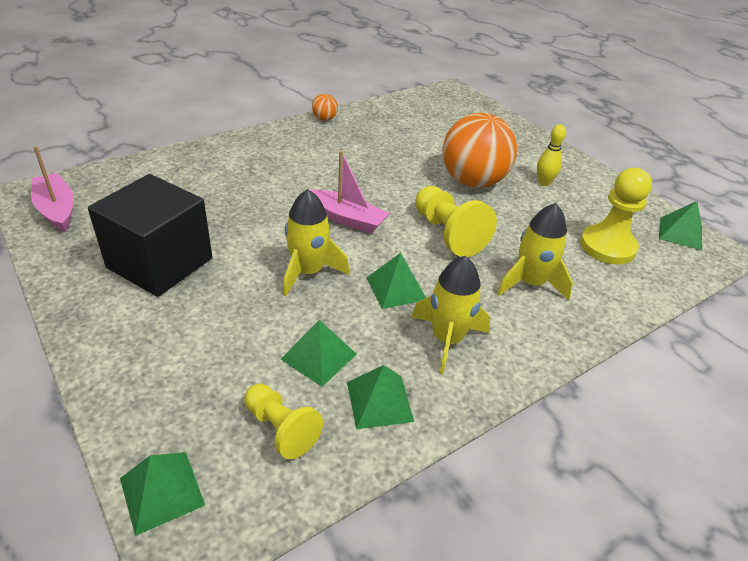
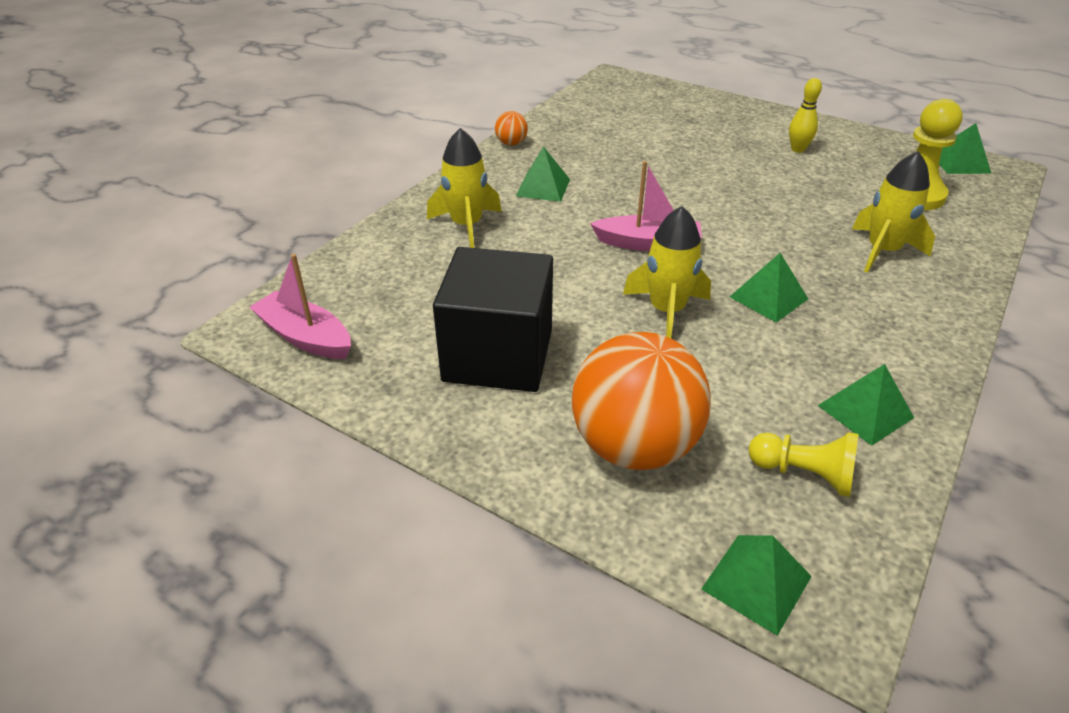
camera: 20 degrees left, 0 degrees up
green pyramid [281,320,356,387] -> green pyramid moved to [516,146,570,202]
yellow rocket [411,256,490,374] -> yellow rocket moved to [427,128,502,248]
yellow pawn [415,186,497,257] -> none
orange ball [442,113,517,188] -> orange ball moved to [572,332,711,470]

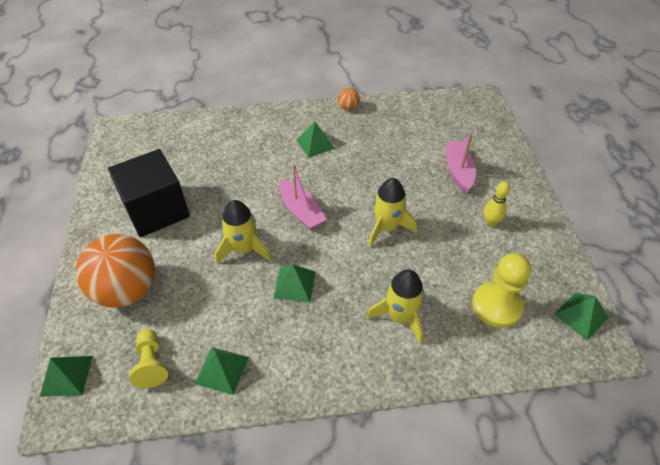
camera: 50 degrees right, 10 degrees up
pink boat [249,254,351,359] -> pink boat moved to [445,134,476,193]
yellow rocket [427,128,502,248] -> yellow rocket moved to [368,178,417,247]

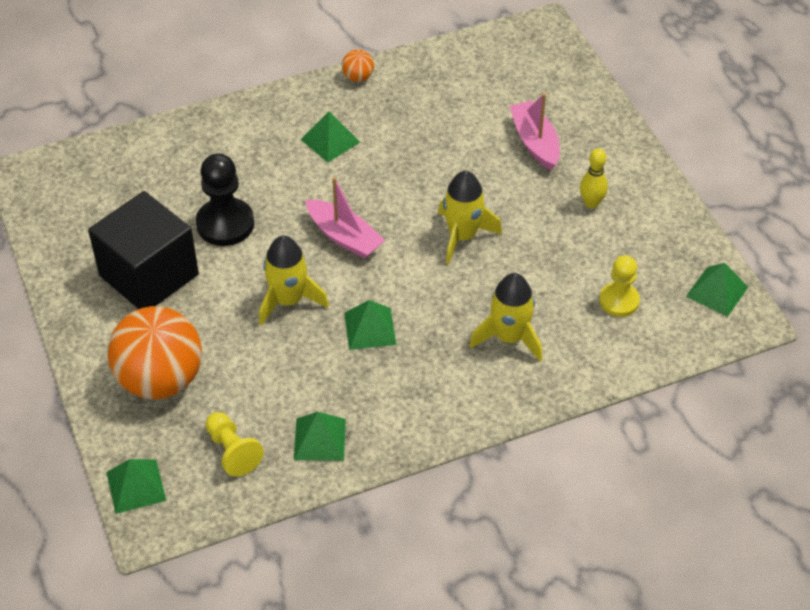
camera: 15 degrees left, 0 degrees up
yellow pawn [472,253,531,328] -> yellow pawn [599,255,640,317], size x0.66
none -> black pawn [196,153,254,246]

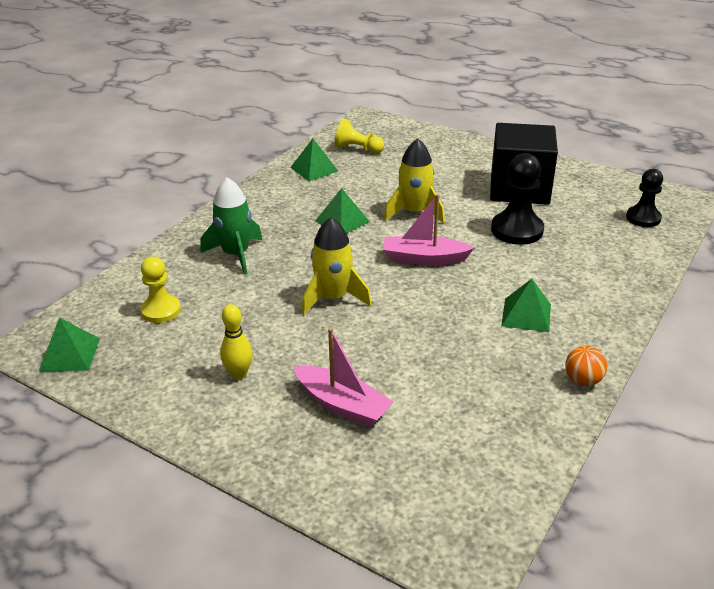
camera: 145 degrees right, 15 degrees down
green pyramid [106,459,166,514] -> none
orange ball [108,306,202,399] -> none
yellow rocket [469,273,542,362] -> green rocket [201,177,262,275]
none -> black pawn [626,169,663,227]

